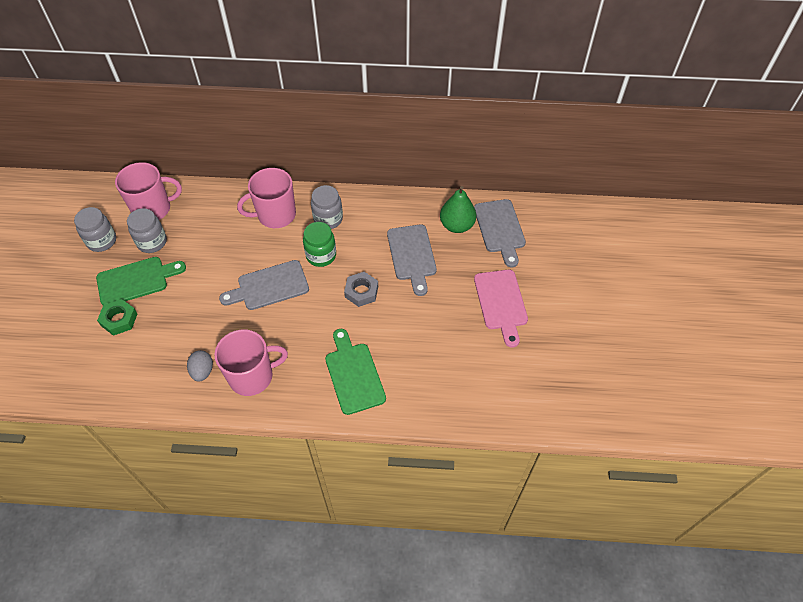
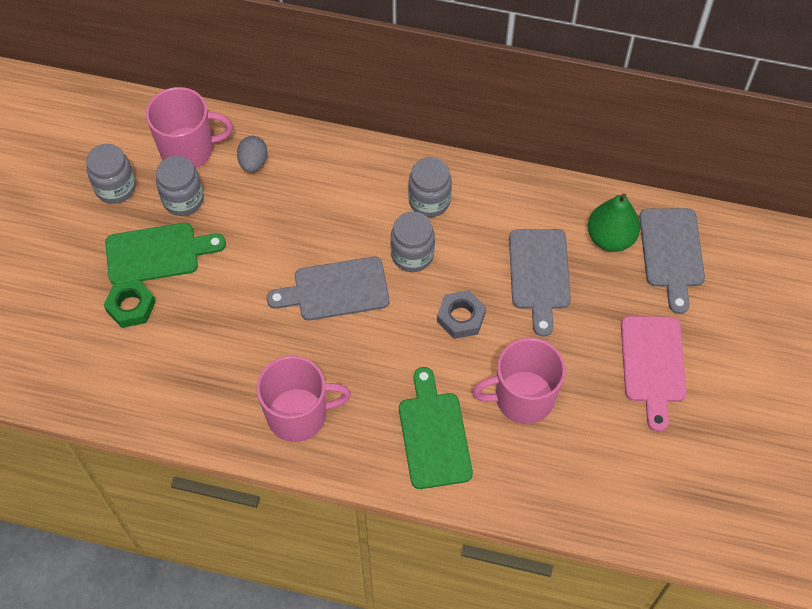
camera: 10 degrees right, 5 degrees up
grey egg [187,350,213,382] -> grey egg moved to [237,136,267,173]
pink mug [237,168,296,228] -> pink mug moved to [472,338,566,424]
green jar [303,222,336,267] -> grey jar [390,212,435,272]

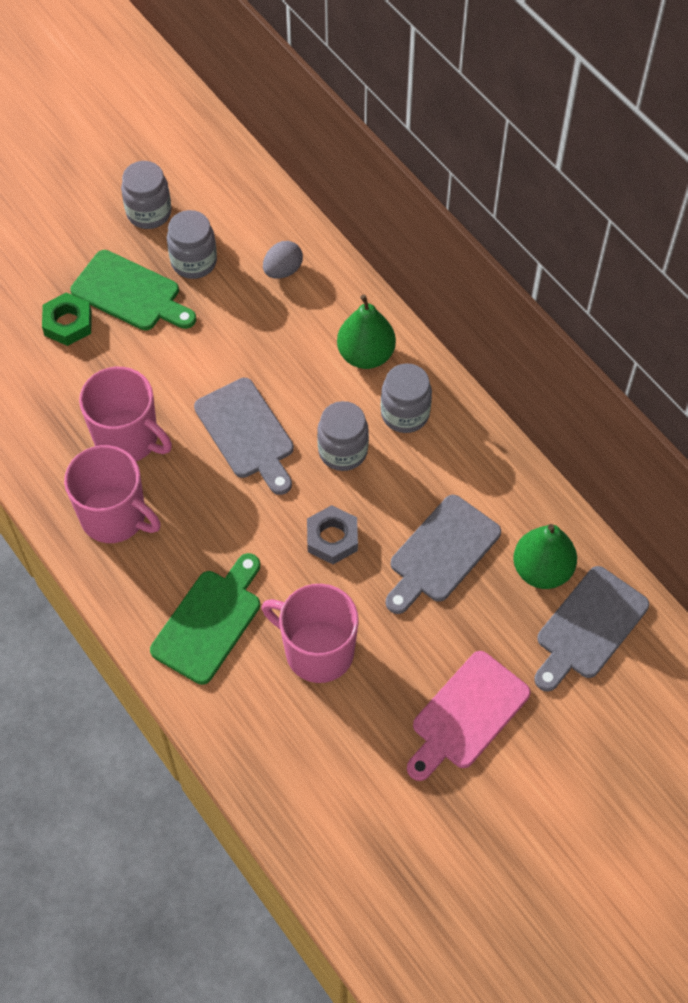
camera: 40 degrees right, 0 degrees up
pink mug [146,87,233,168] -> pink mug moved to [79,367,172,461]
grey cutting board [267,257,390,321] -> grey cutting board turned 150 degrees counterclockwise [194,378,294,495]
none -> green pear [337,295,396,369]

